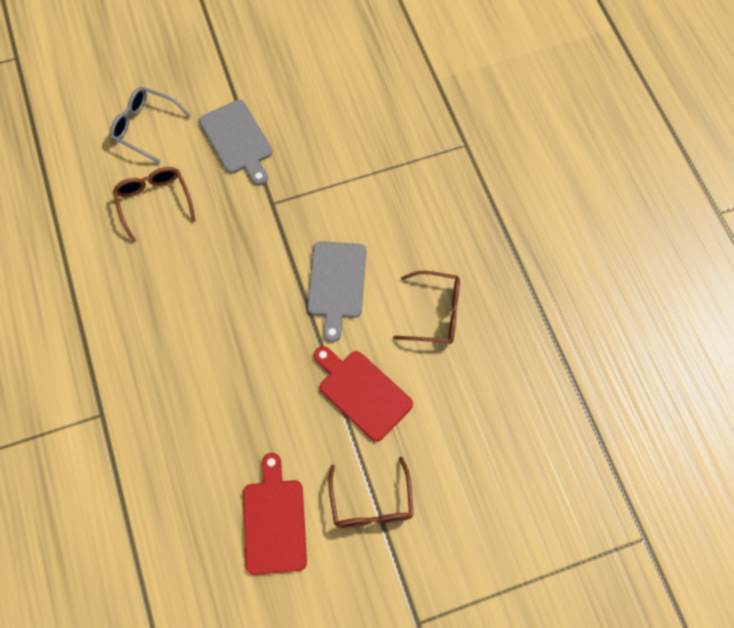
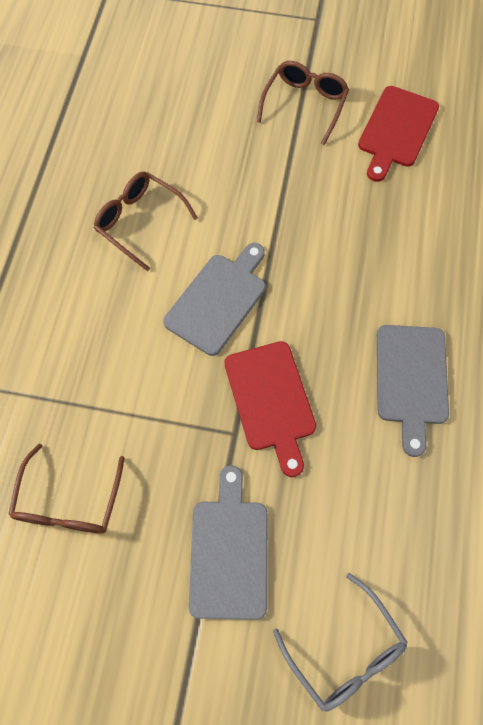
camera: 150 degrees left, 0 degrees up
brown glasses [113,167,196,242] -> brown glasses moved to [8,444,124,533]
red cutting board [314,346,413,442] -> red cutting board moved to [224,341,316,477]
none -> grey cutting board [377,325,449,457]

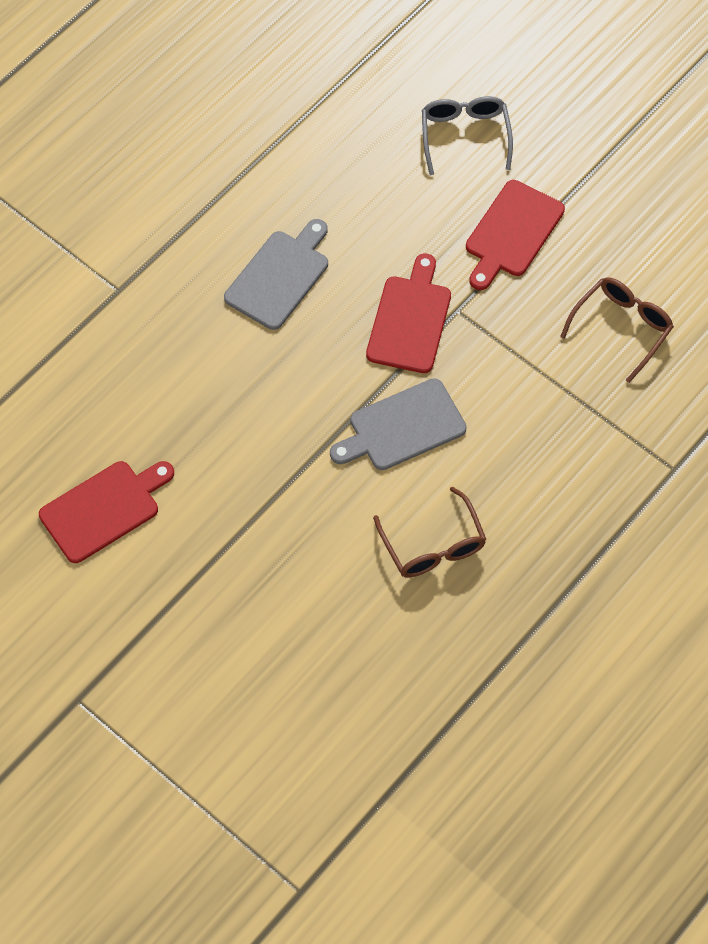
camera: 150 degrees left, 5 degrees down
grey cutting board [189,465,267,620] -> red cutting board [466,180,565,290]
brown glasses [257,61,349,145] -> none

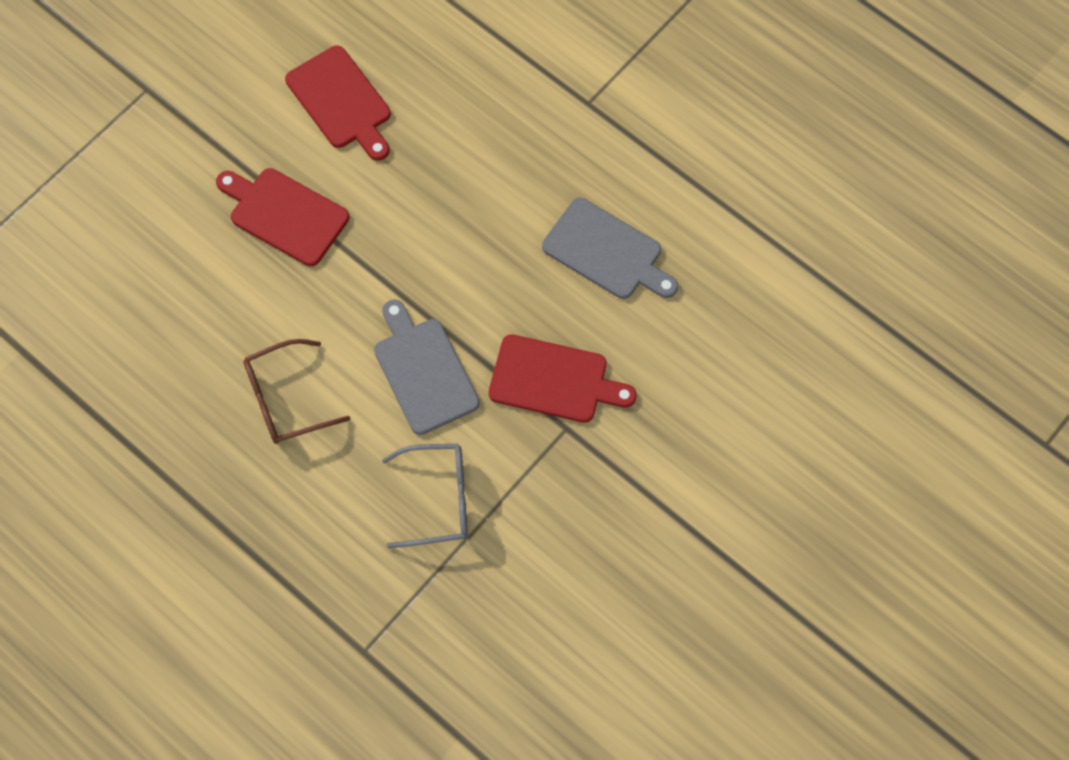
camera: 90 degrees right, 5 degrees up
grey glasses [422,96,513,175] -> grey glasses moved to [382,444,468,548]
red cutting board [466,180,565,290] -> red cutting board moved to [216,168,349,266]
brown glasses [560,277,674,383] -> none

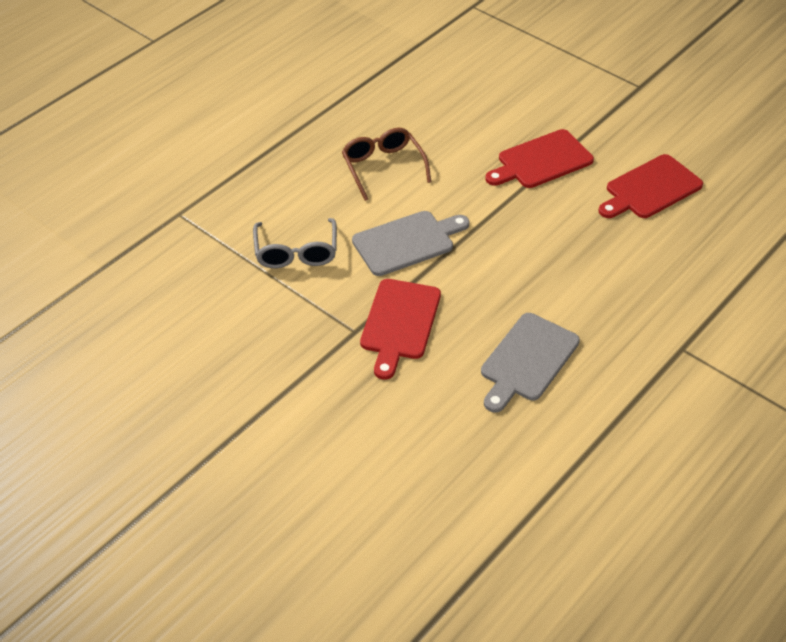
camera: 90 degrees right, 20 degrees down
red cutting board [216,168,349,266] -> red cutting board turned 150 degrees counterclockwise [485,129,594,188]

